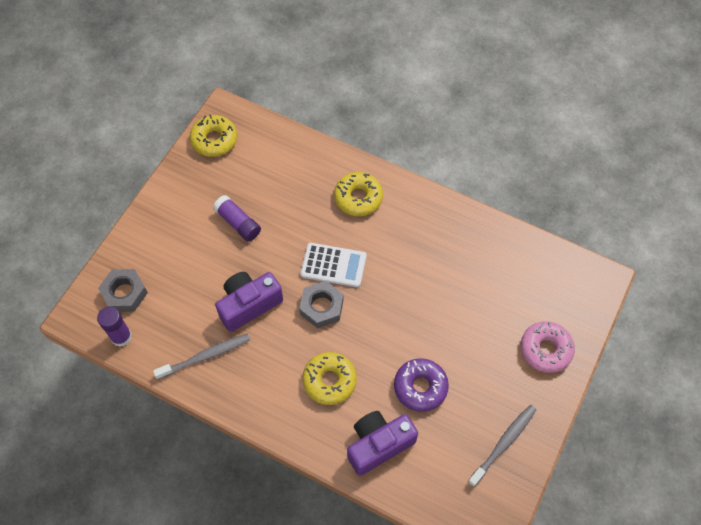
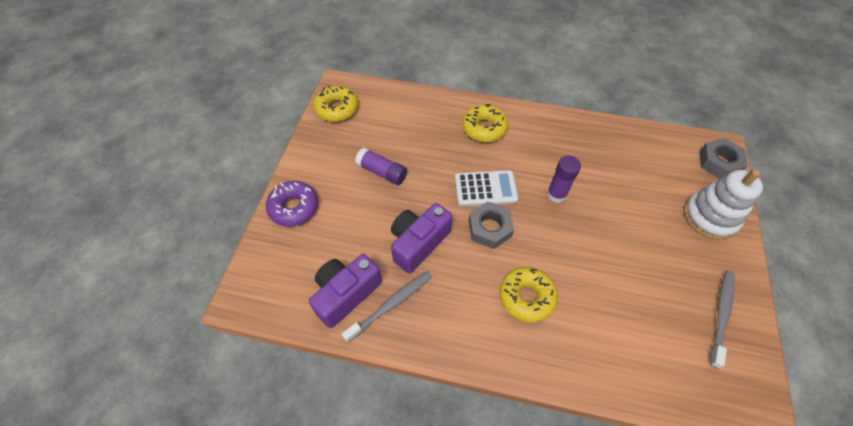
camera: 15 degrees left, 5 degrees down
purple glue stick [97,307,132,347] -> purple glue stick moved to [547,156,581,203]
grey nut [98,269,148,312] -> grey nut moved to [699,138,748,179]
purple camera [347,411,418,476] -> purple camera moved to [309,254,382,328]
purple donut [394,358,449,412] -> purple donut moved to [266,181,318,227]
pink donut [521,321,575,373] -> white stacking toy [683,169,763,240]

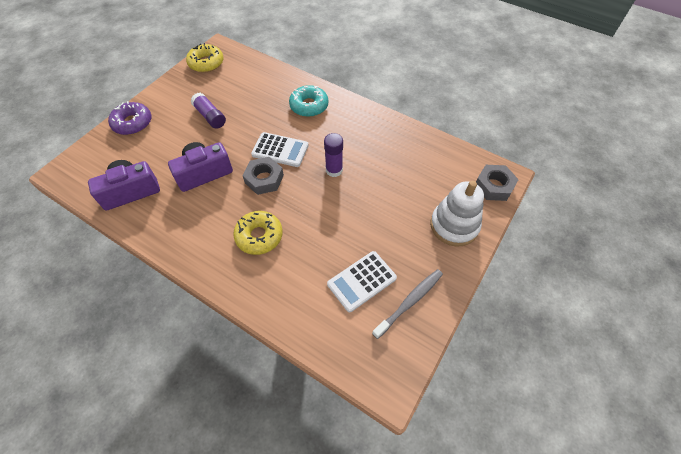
camera: 20 degrees right, 0 degrees up
grey toothbrush [342,271,432,342] -> none
yellow donut [462,104,508,142] -> turquoise donut [289,85,329,117]
none -> white calculator [327,251,397,312]

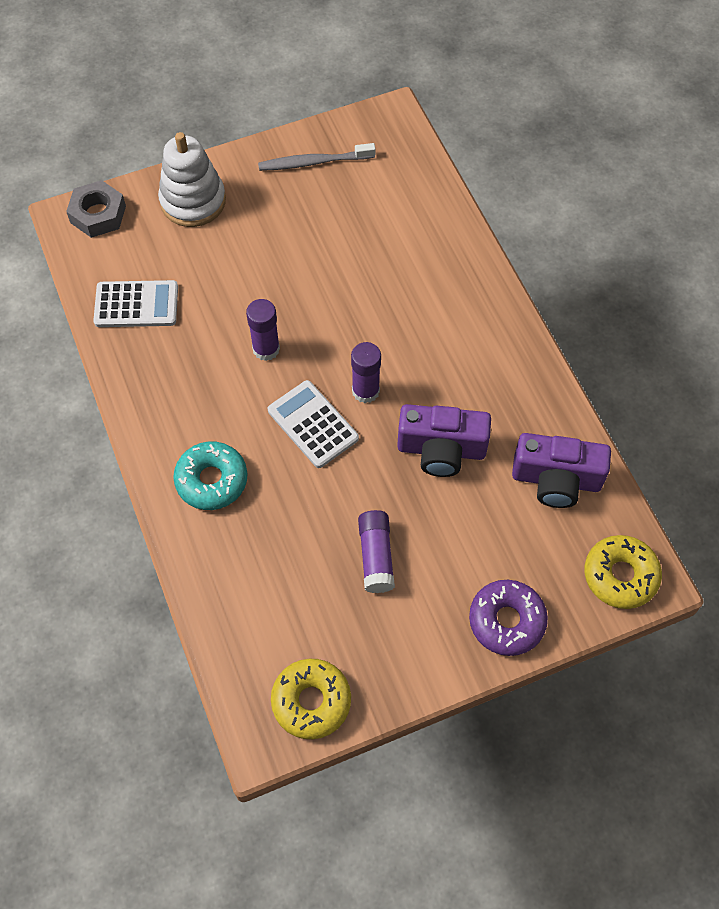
camera: 145 degrees left, 5 degrees up
yellow donut [233,211,283,255] -> yellow donut moved to [584,535,662,609]
grey nut [243,157,284,195] -> purple glue stick [351,342,381,403]
white calculator [327,251,397,312] -> white calculator moved to [93,280,178,327]

